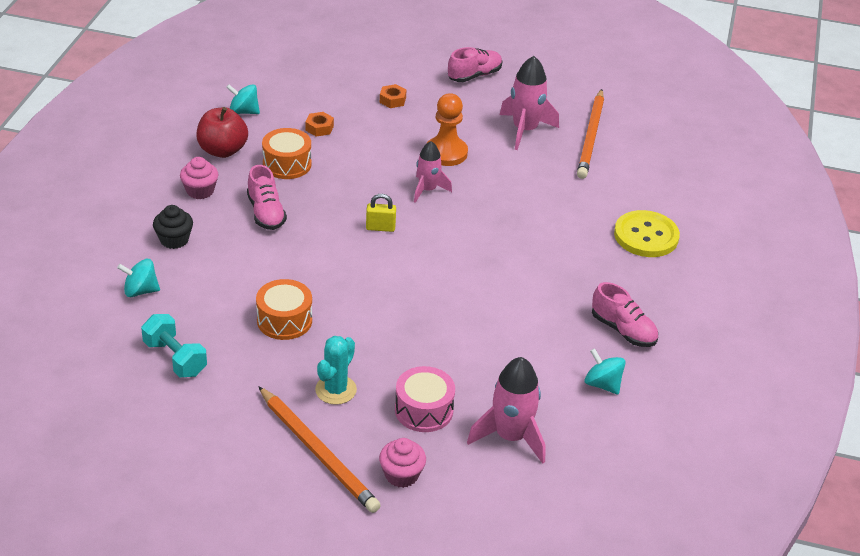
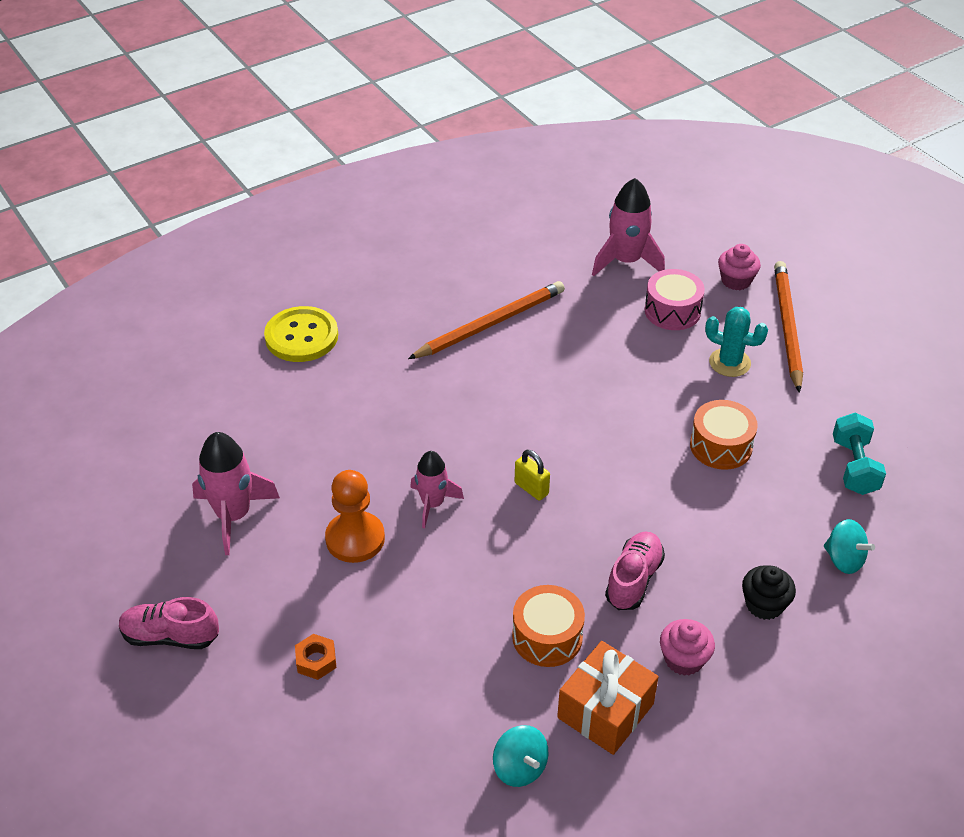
camera: 135 degrees left, 5 degrees up
red apple [197,107,248,158] -> orange gift [557,641,659,755]
orange nut [305,112,334,137] -> none
turquoise cactus [315,336,357,405] -> turquoise cactus turned 45 degrees clockwise [705,307,768,377]
orange pencil [577,89,604,179] -> orange pencil moved to [408,281,565,359]
turquoise spinning top [585,348,626,395] -> none
pink shoe [592,282,658,347] -> none

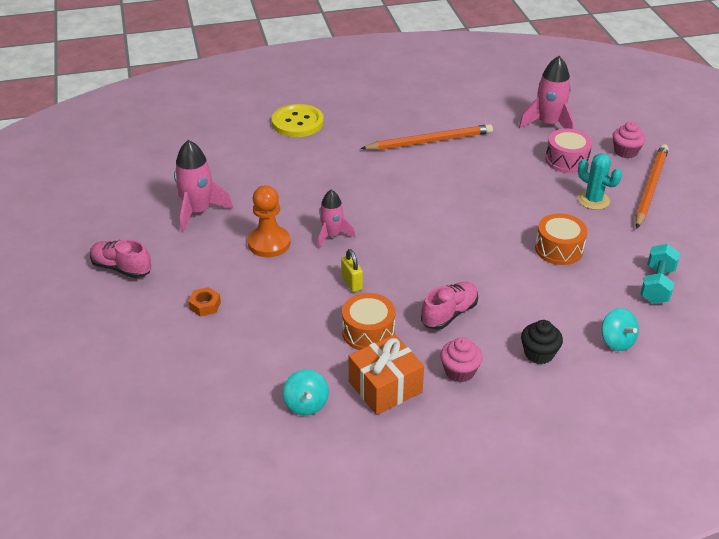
camera: 20 degrees right, 5 degrees down
yellow padlock [515,450,550,501] -> yellow padlock moved to [341,249,363,292]

